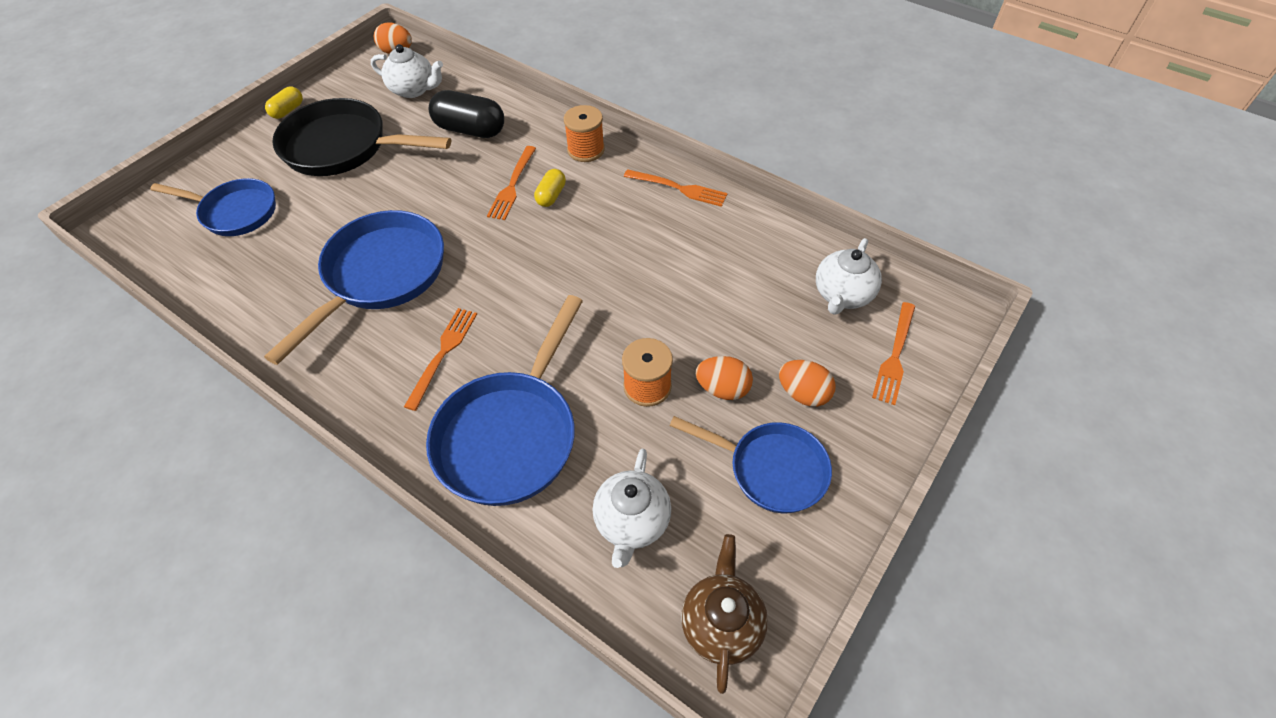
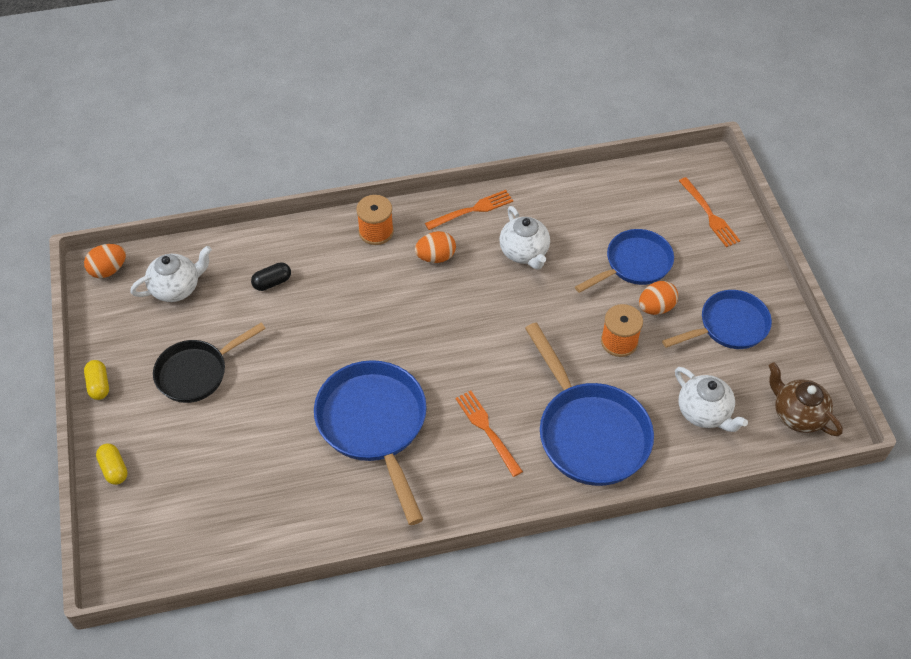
camera: 50 degrees left, 0 degrees up
blue pan [150,178,276,236] -> blue pan moved to [575,229,674,293]
black pan [272,98,451,176] -> black pan [153,322,266,403], size x0.65
black capsule [429,90,504,138] -> black capsule [251,262,291,291], size x0.54
orange fork [487,146,536,220] -> none
yellow capsule [534,169,566,207] -> yellow capsule moved to [96,444,128,485]
orange egg [779,360,835,407] -> orange egg moved to [415,231,456,263]
white teapot [816,238,882,315] -> white teapot moved to [499,206,550,270]

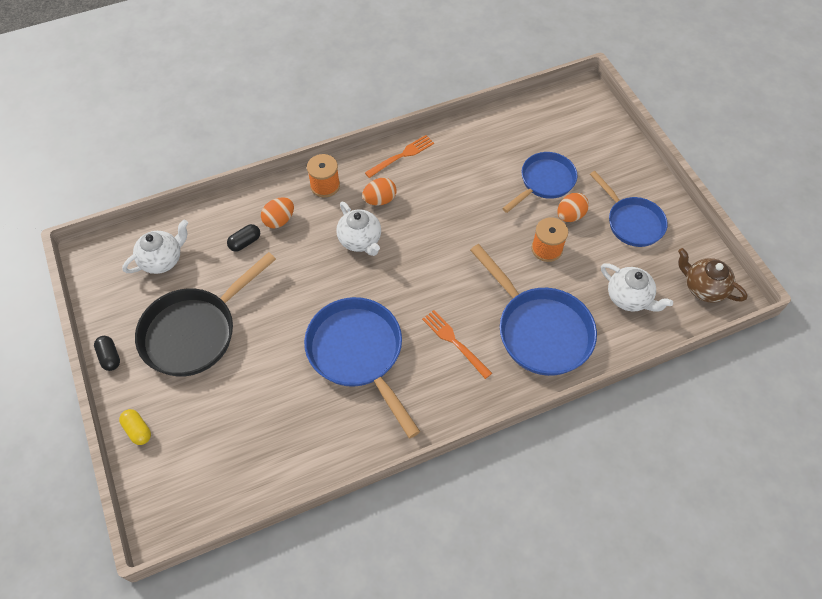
camera: 10 degrees left, 5 degrees up
orange egg [84,244,126,278] -> orange egg moved to [261,197,294,229]
yellow capsule [84,360,109,400] -> black capsule [94,336,120,371]
black pan [153,322,266,403] -> black pan [135,252,276,377], size x1.53
white teapot [499,206,550,270] -> white teapot moved to [336,202,381,256]
blue pan [662,290,772,349] -> blue pan turned 90 degrees clockwise [590,171,668,247]
orange fork [679,177,740,247] -> none

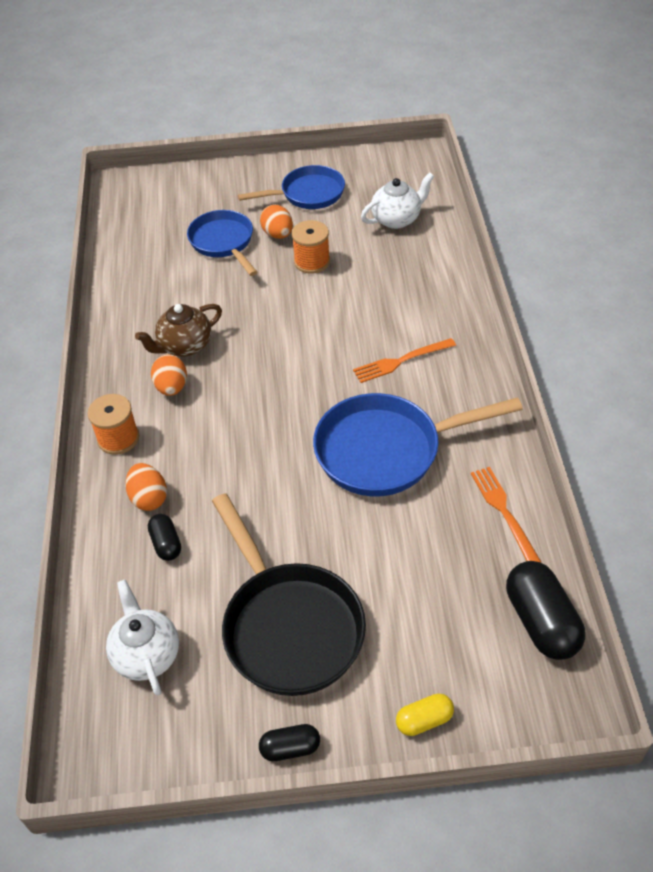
camera: 70 degrees left, 10 degrees down
white teapot [336,202,381,256] -> none
orange fork [365,135,434,178] -> orange fork moved to [471,467,541,563]
blue pan [470,244,597,376] -> none
brown teapot [678,248,747,303] -> brown teapot moved to [135,304,222,357]
none -> black capsule [506,561,585,660]

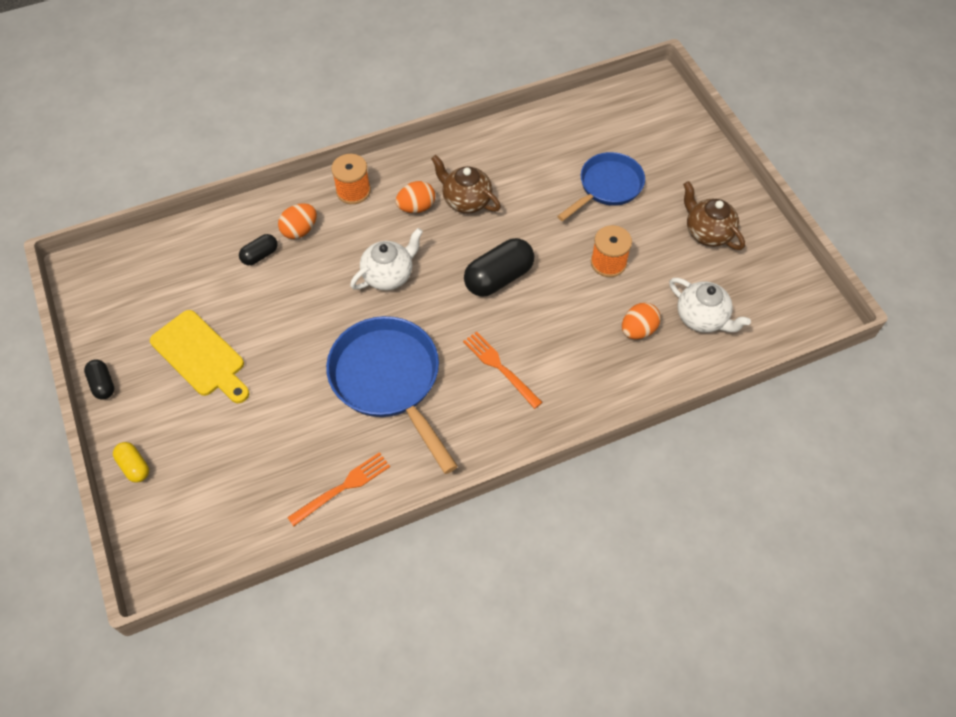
camera: 70 degrees right, 10 degrees up
white teapot [106,579,179,696] -> white teapot moved to [350,228,423,290]
black pan [212,493,366,696] -> yellow cutting board [150,310,249,403]
blue pan [238,165,345,209] -> brown teapot [683,181,745,250]
orange egg [260,205,293,239] -> orange egg moved to [622,302,661,339]
black capsule [506,561,585,660] -> black capsule moved to [464,238,534,297]

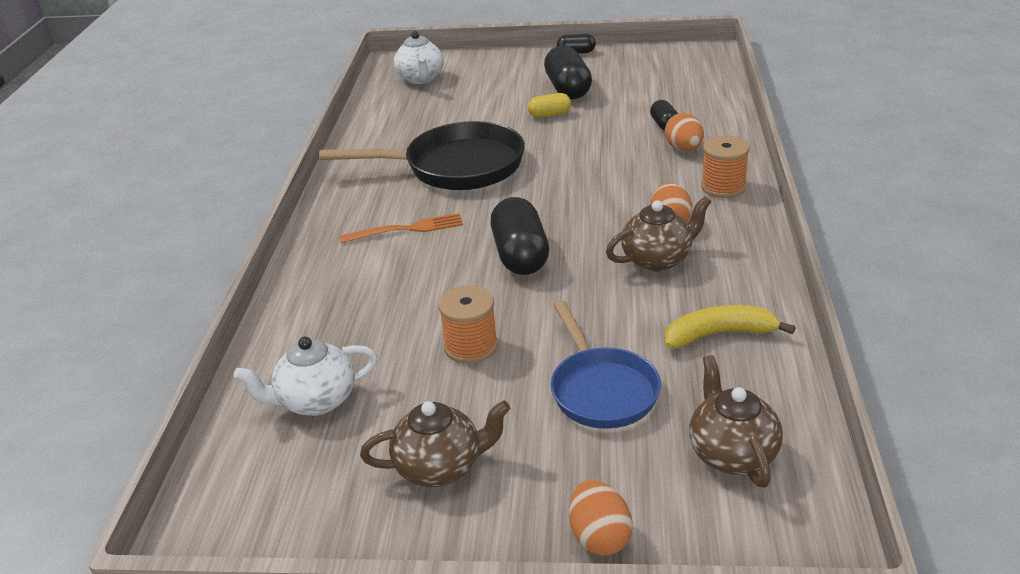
camera: 120 degrees right, 25 degrees down
yellow capsule [113,442,149,482] -> yellow capsule moved to [528,93,571,118]
yellow cutting board [150,310,249,403] -> black capsule [544,45,592,99]
orange fork [287,452,390,527] -> none
blue pan [326,316,458,474] -> black pan [319,121,525,190]
white teapot [350,228,423,290] -> white teapot moved to [394,31,443,84]
orange egg [622,302,661,339] -> orange egg moved to [569,480,633,556]
none -> yellow banana [665,305,795,349]
none -> brown teapot [689,355,783,487]

